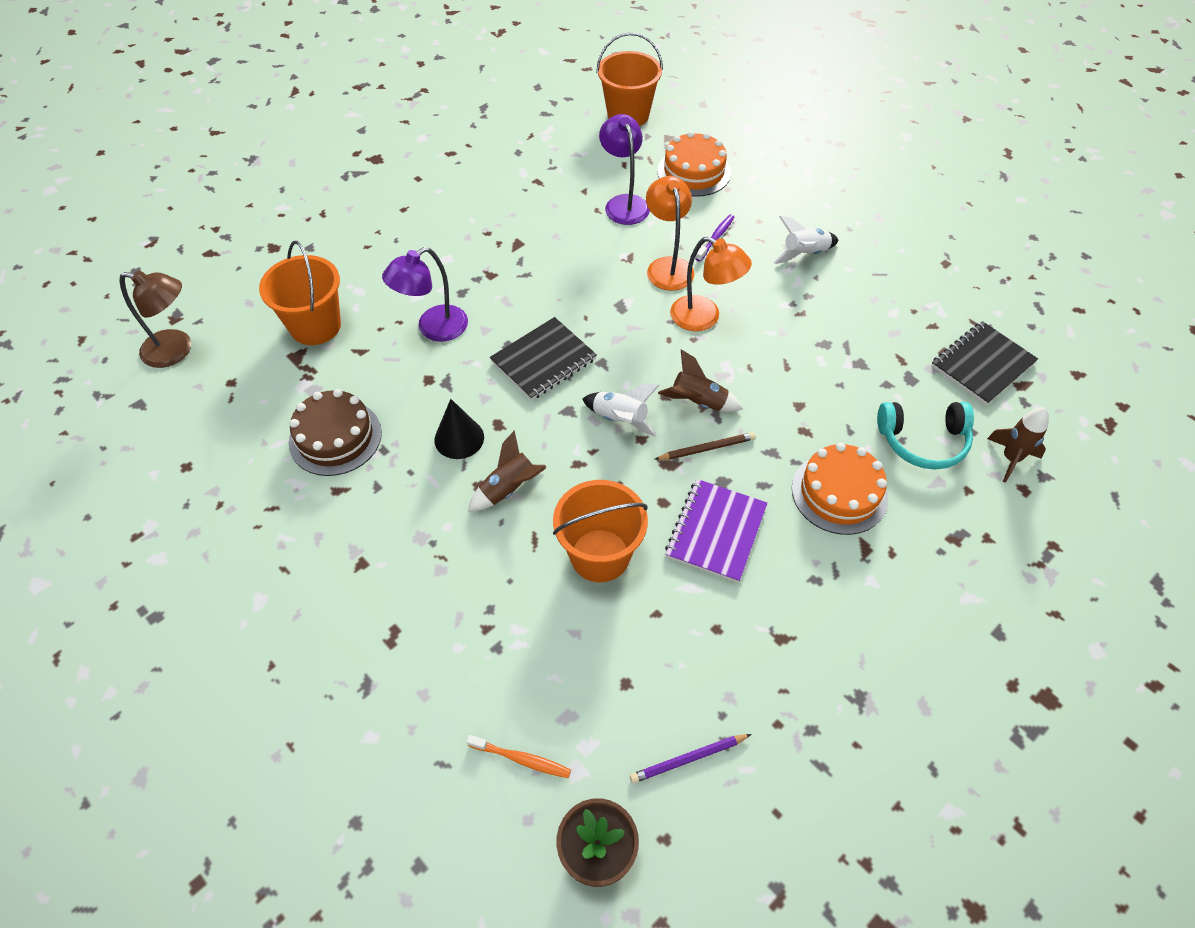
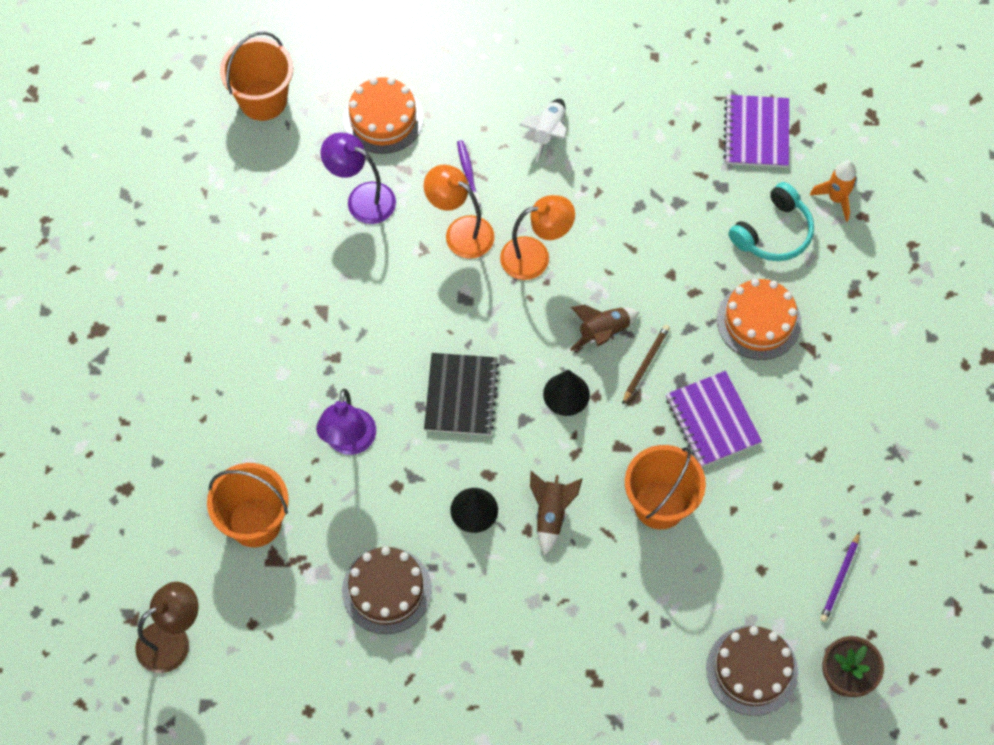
camera: 45 degrees left, 10 degrees up
orange toothbrush [466,735,571,778] -> brown cake [706,626,798,716]
white rocket [582,384,659,437] -> black cone [543,370,590,416]
black notebook [931,321,1038,405] -> purple notebook [723,95,789,168]
brown rocket [987,408,1049,483] -> orange rocket [810,160,857,222]

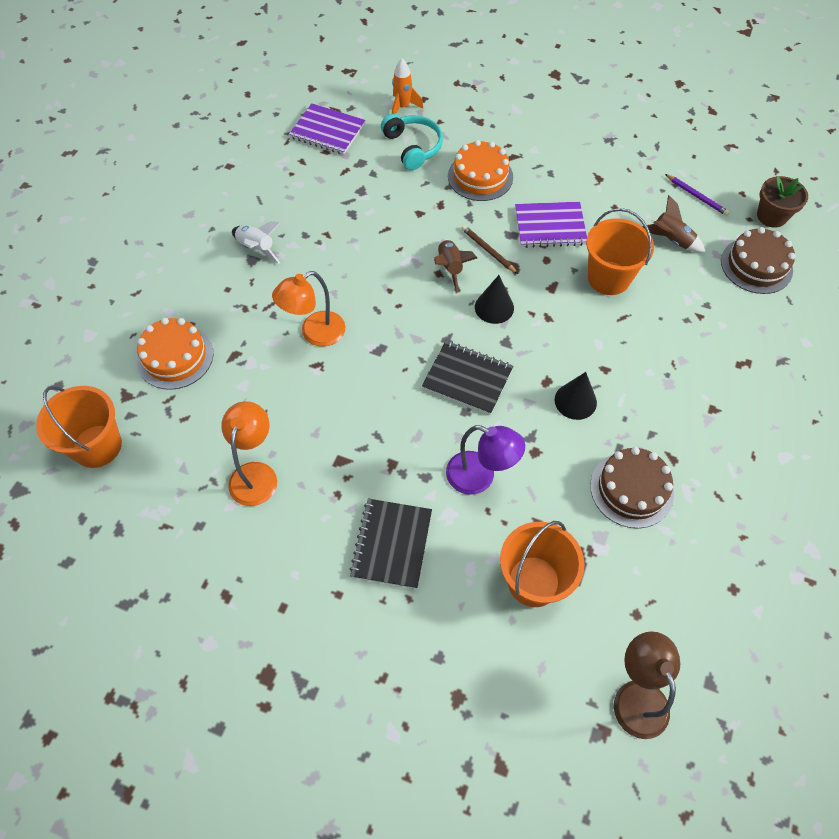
camera: 70 degrees left, 5 degrees down
purple lamp [321,132,396,224] -> none
purple toothbrush [457,140,481,207] -> none
orange lamp [500,195,575,280] -> orange lamp moved to [221,401,277,506]
brown rocket [530,471,582,555] -> brown rocket moved to [642,195,705,252]
none -> black notebook [349,499,432,589]

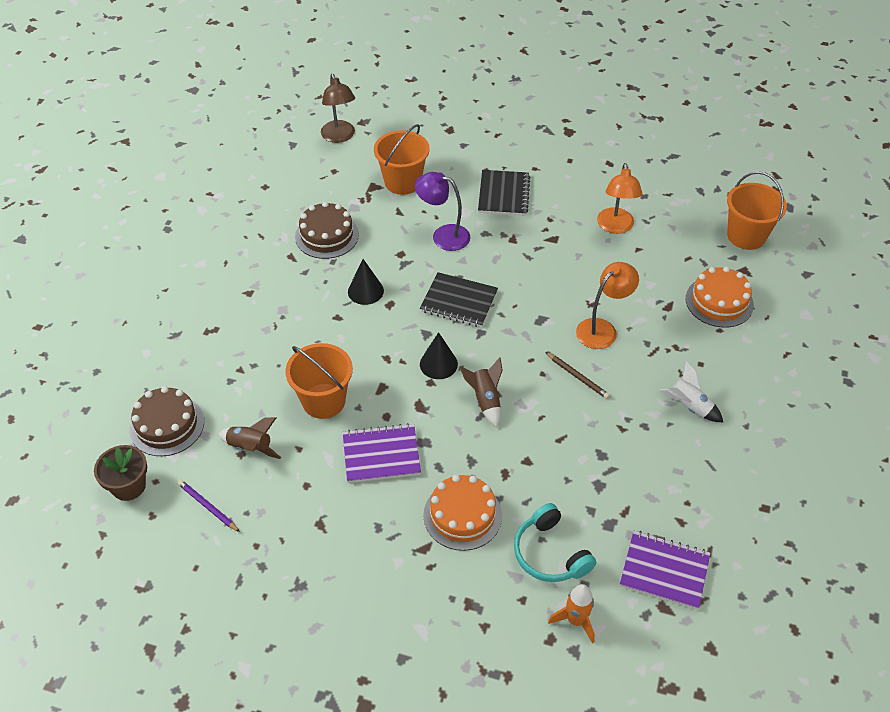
camera: 175 degrees right, 10 degrees down
brown pencil [461,225,518,274] -> brown pencil moved to [546,352,610,399]

